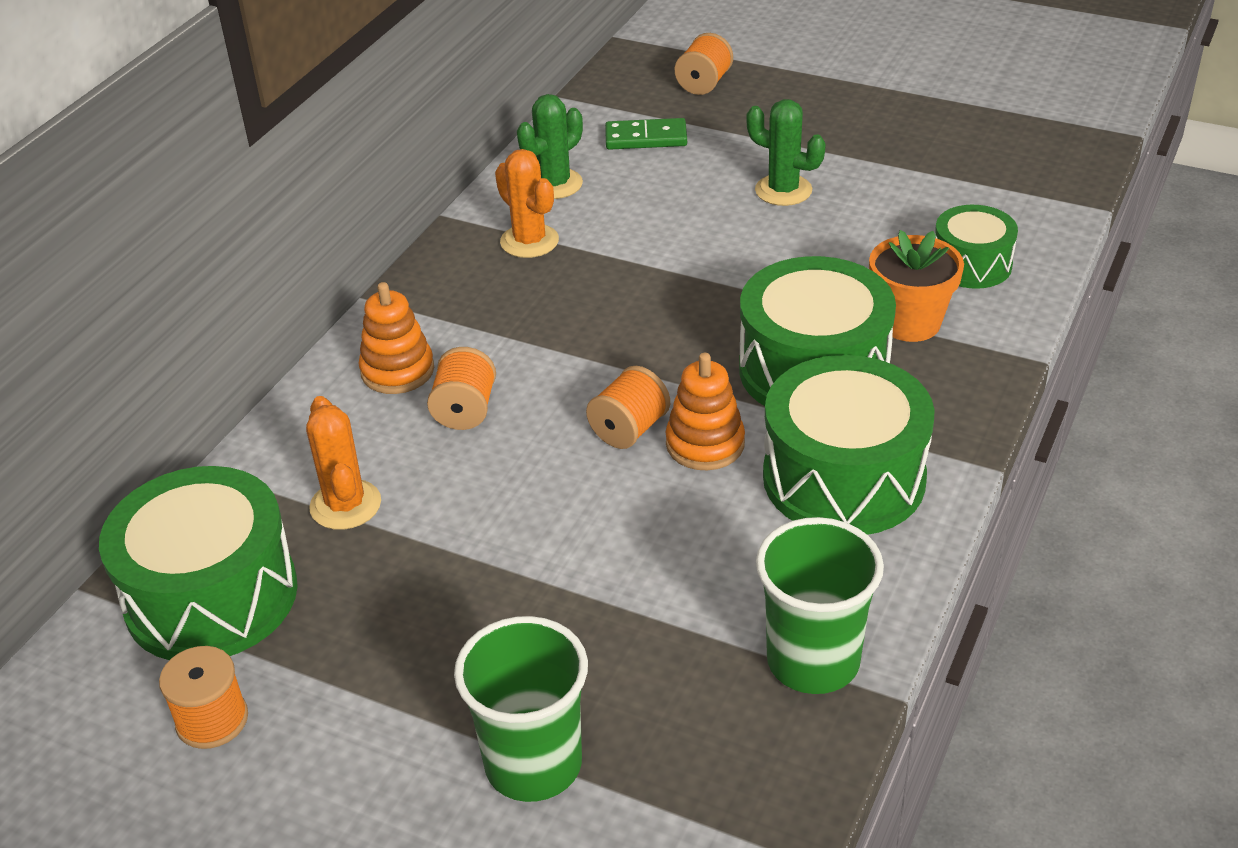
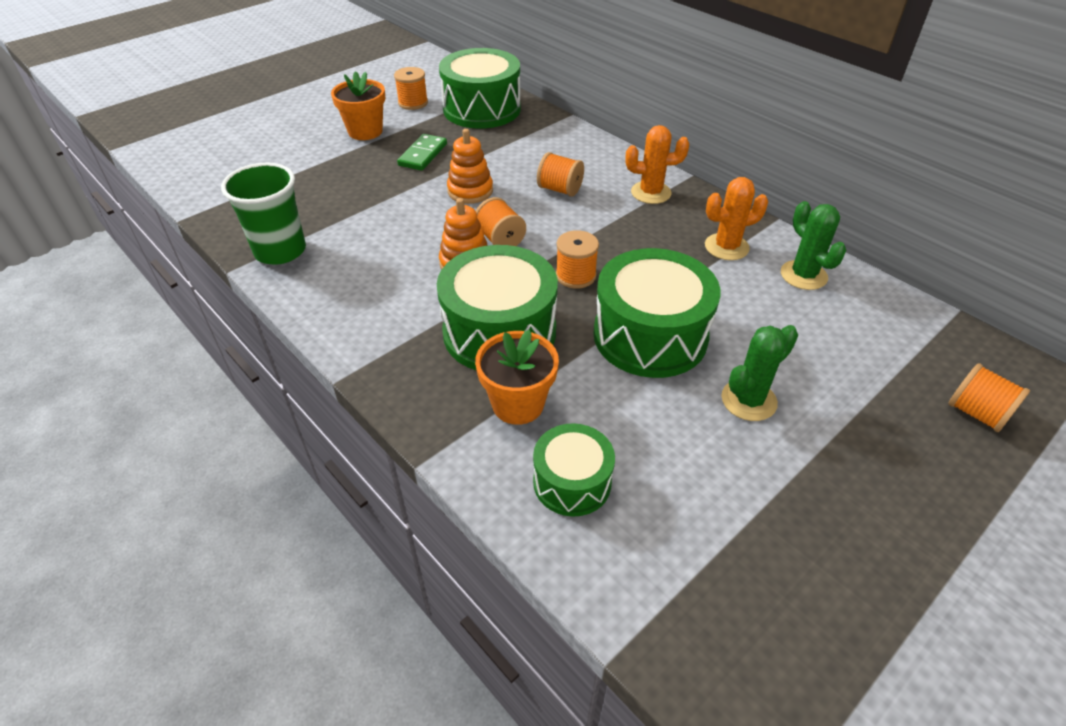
camera: 110 degrees right, 5 degrees up
orange cactus [306,396,381,530] -> orange cactus moved to [626,125,689,204]
orange stacking toy [358,282,434,394] -> orange stacking toy moved to [447,129,493,204]
green cup [454,616,588,802] -> none
green domino [605,118,687,150] -> green domino moved to [397,134,447,171]
green drum [763,355,935,535] -> green drum moved to [593,248,721,378]
none -> orange flower pot [331,71,385,140]
none -> orange spool [556,230,599,289]

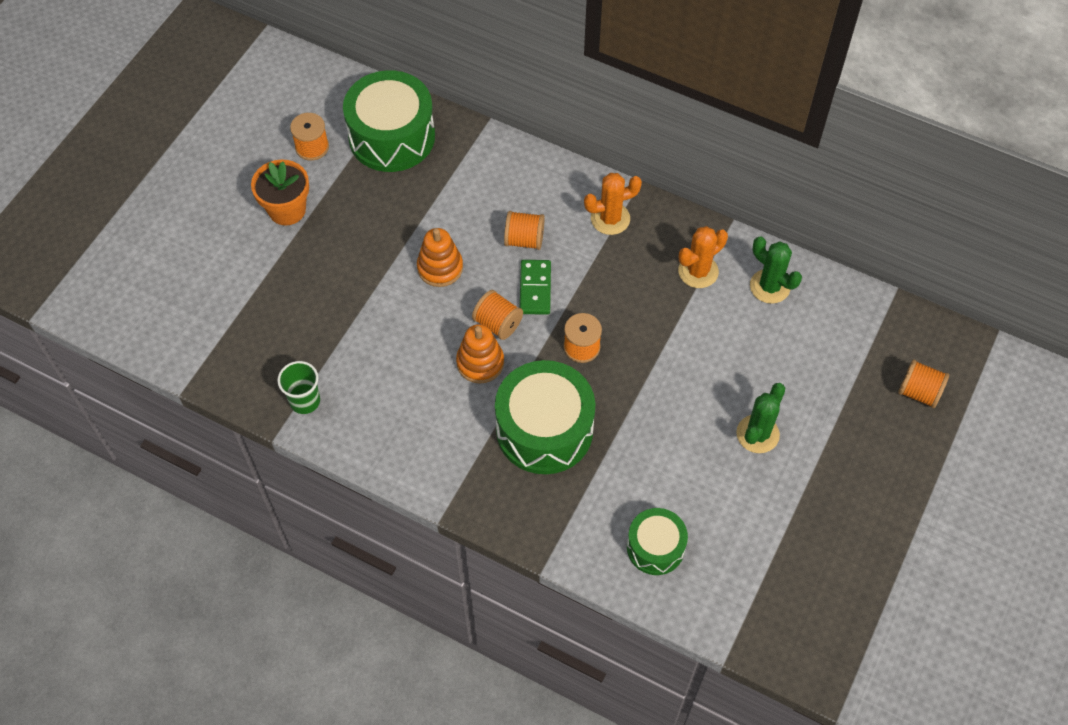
camera: 20 degrees left, 15 degrees up
green cup [221,162,306,265] -> green cup [277,361,320,414], size x0.63
green domino [397,134,447,171] -> green domino moved to [520,260,551,315]
orange flower pot [475,330,559,425] -> none
green drum [593,248,721,378] -> none

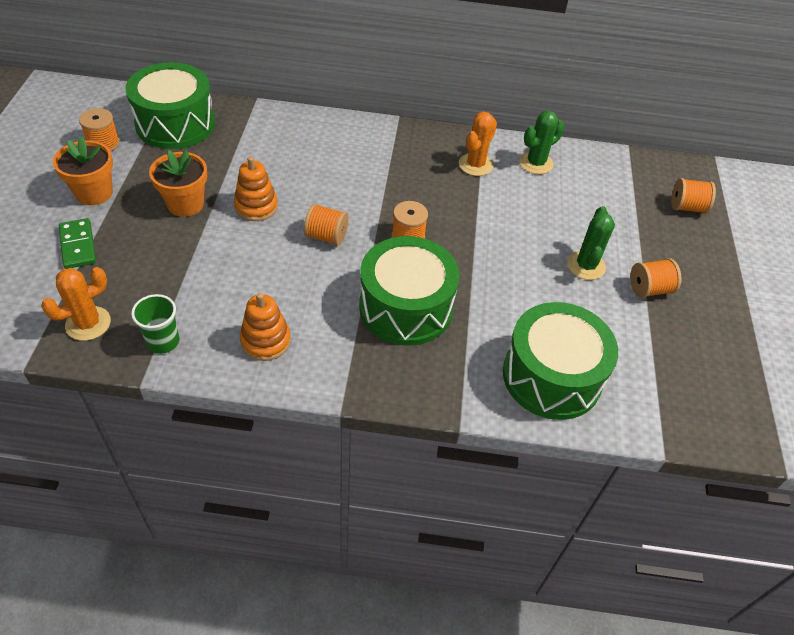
camera: 25 degrees left, 10 degrees down
orange stacking toy [456,324,504,384] -> orange stacking toy moved to [240,293,291,361]
orange spool [504,211,545,250] -> orange spool moved to [630,258,682,298]
green domino [520,260,551,315] -> green domino moved to [59,218,96,269]
orange cactus [584,173,642,235] -> orange cactus moved to [41,267,111,341]
green drum [627,508,688,575] -> green drum [503,302,618,420], size x1.75
green cactus [750,237,802,304] -> green cactus turned 60 degrees counterclockwise [519,111,565,174]
none -> orange flower pot [149,150,207,217]

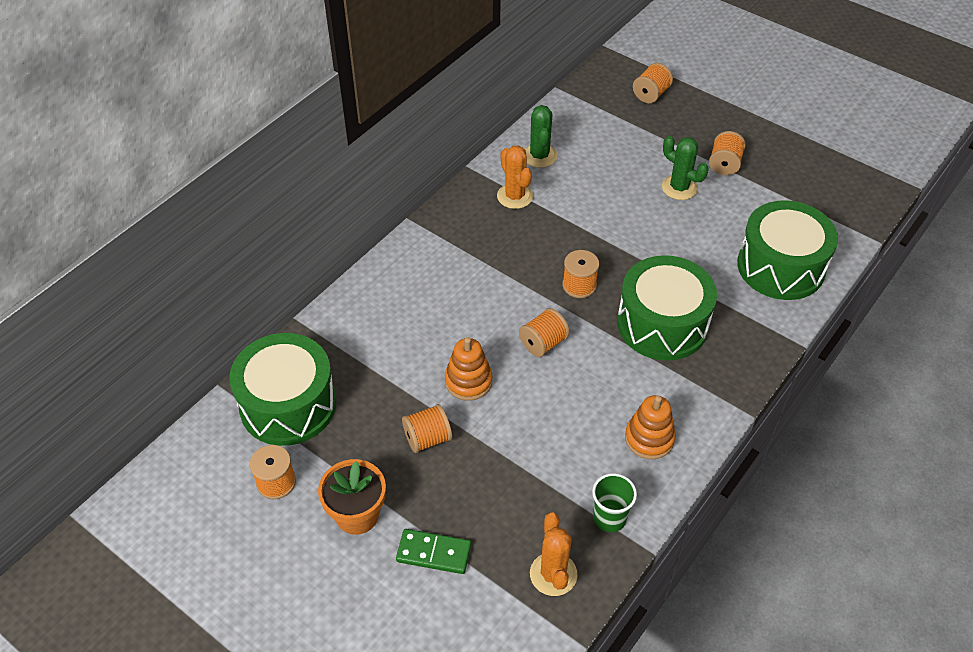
camera: 55 degrees left, 0 degrees up
orange flower pot [149,150,207,217] -> orange spool [402,404,452,453]

